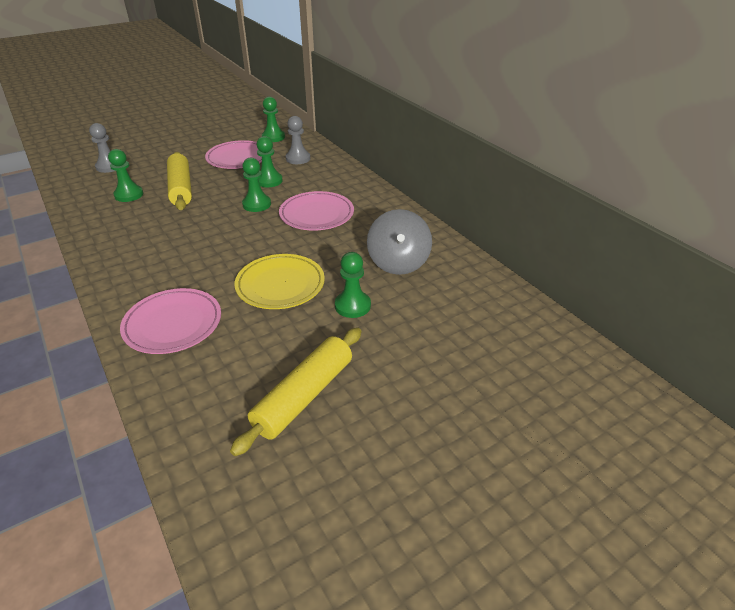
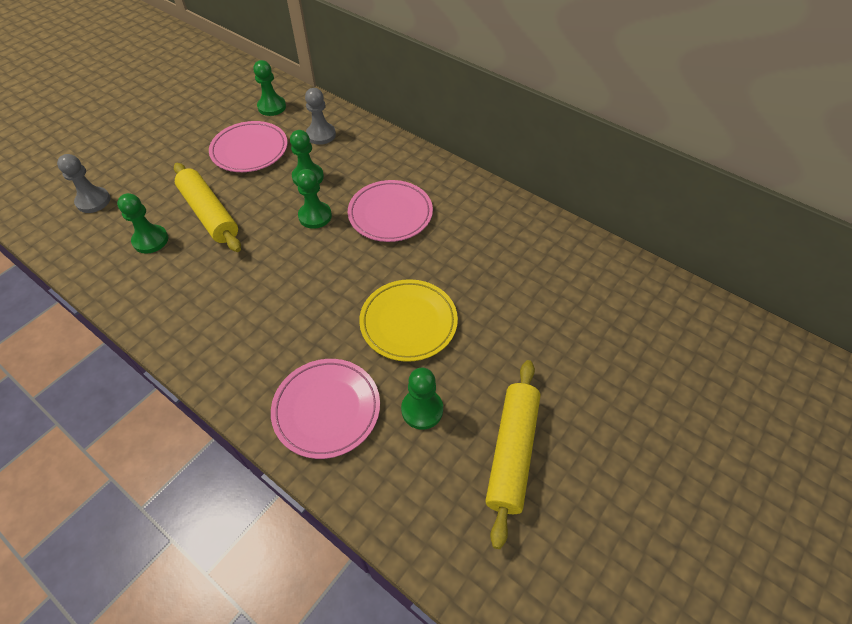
camera: 20 degrees left, 15 degrees up
green pawn [335,252,371,318] -> green pawn moved to [401,368,443,430]
grey spinning top [367,209,432,275] -> none

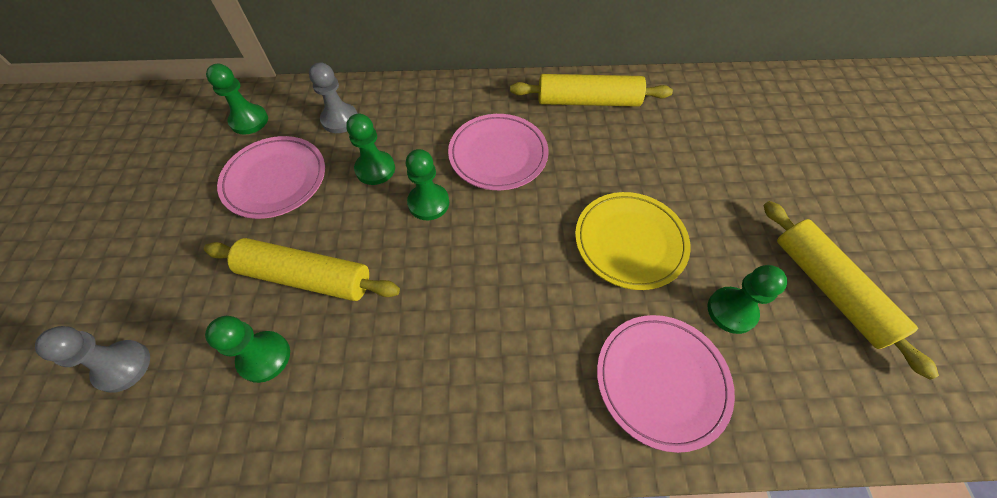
camera: 40 degrees left, 5 degrees up
none -> yellow rolling pin [510,74,673,107]

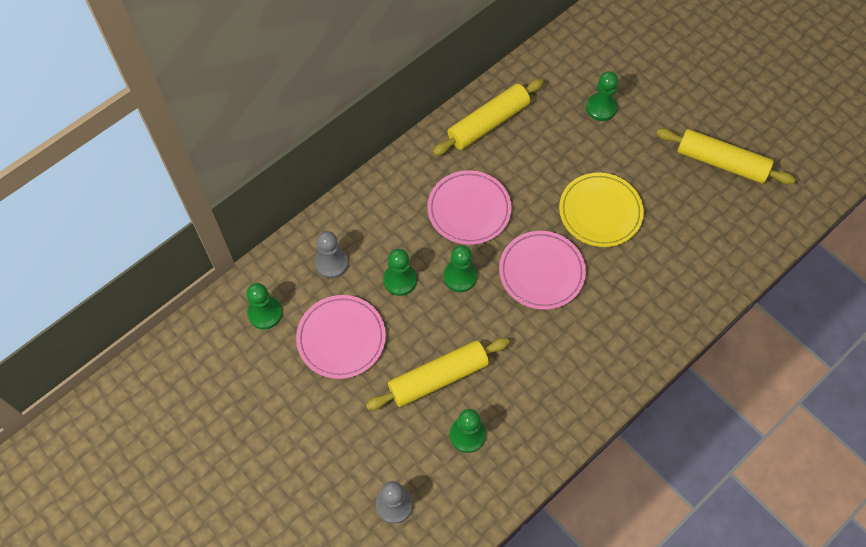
camera: 40 degrees left, 5 degrees up
pink plate [597,315,735,453] -> pink plate moved to [499,231,586,310]
green pawn [708,265,787,334] -> green pawn moved to [586,71,618,121]

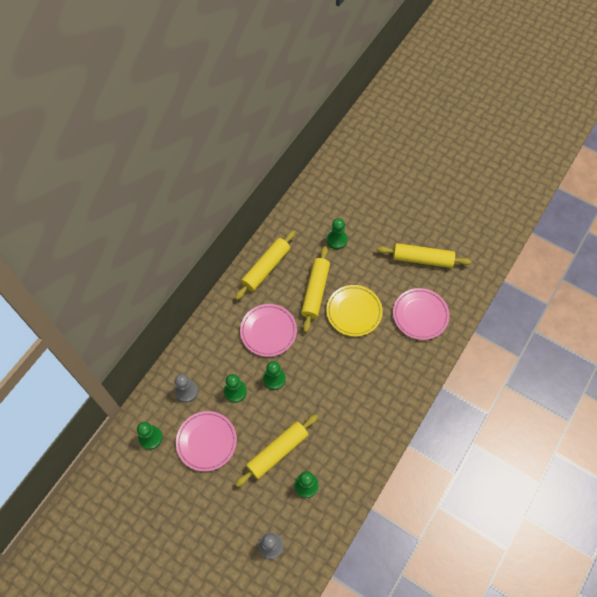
camera: 15 degrees left, 0 degrees up
pink plate [499,231,586,310] -> pink plate moved to [393,288,449,340]
none -> yellow rolling pin [301,246,330,332]

